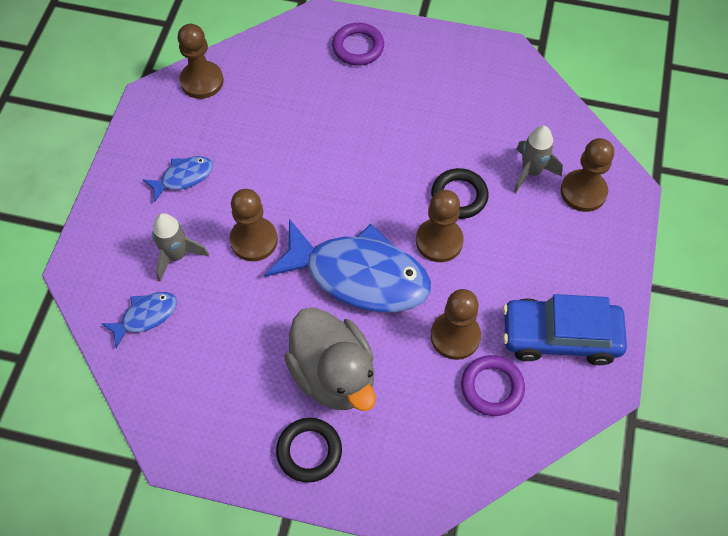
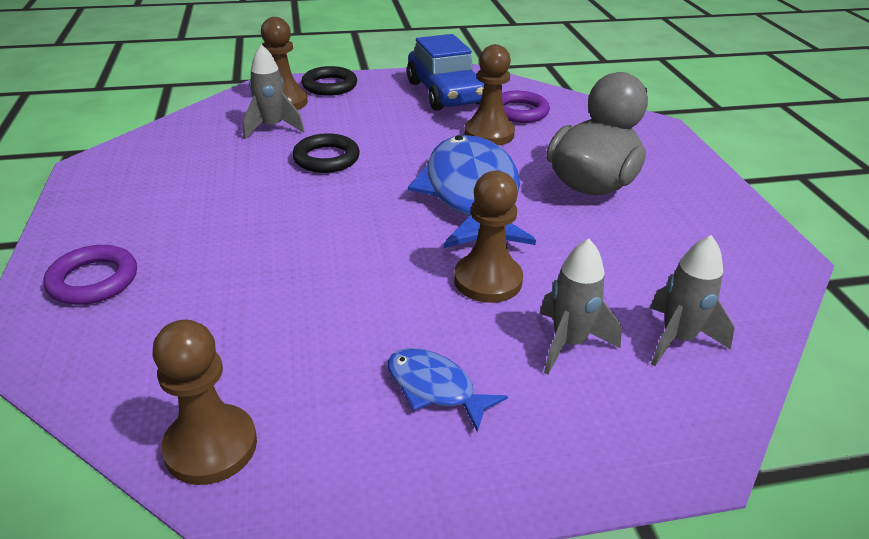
camera: 115 degrees left, 25 degrees down
blue fish [101,292,177,348] -> grey rocket [650,235,735,366]
black ring [276,418,342,483] -> black ring moved to [302,66,357,96]
brown pawn [416,190,464,262] -> none

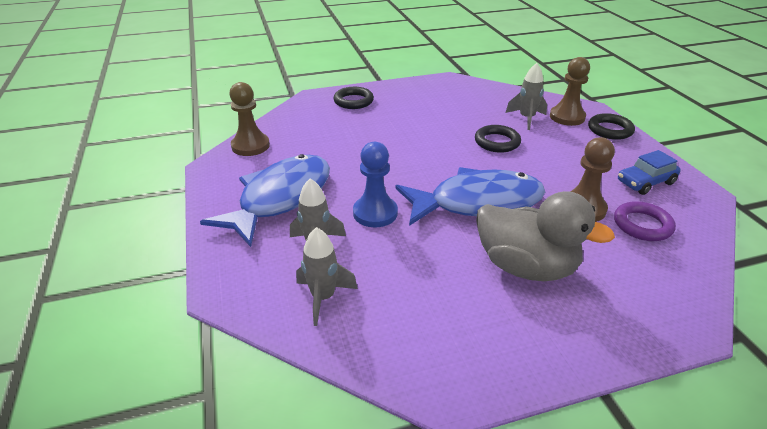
camera: 85 degrees right, 0 degrees up
purple ring [44,245,137,305] -> black ring [334,87,374,109]
blue fish [388,348,508,432] -> blue fish [200,154,330,247], size x2.19
blue car [407,34,484,111] -> blue car [618,150,681,195], size x0.63
brown pawn [454,171,523,303] -> blue pawn [353,142,398,227]

